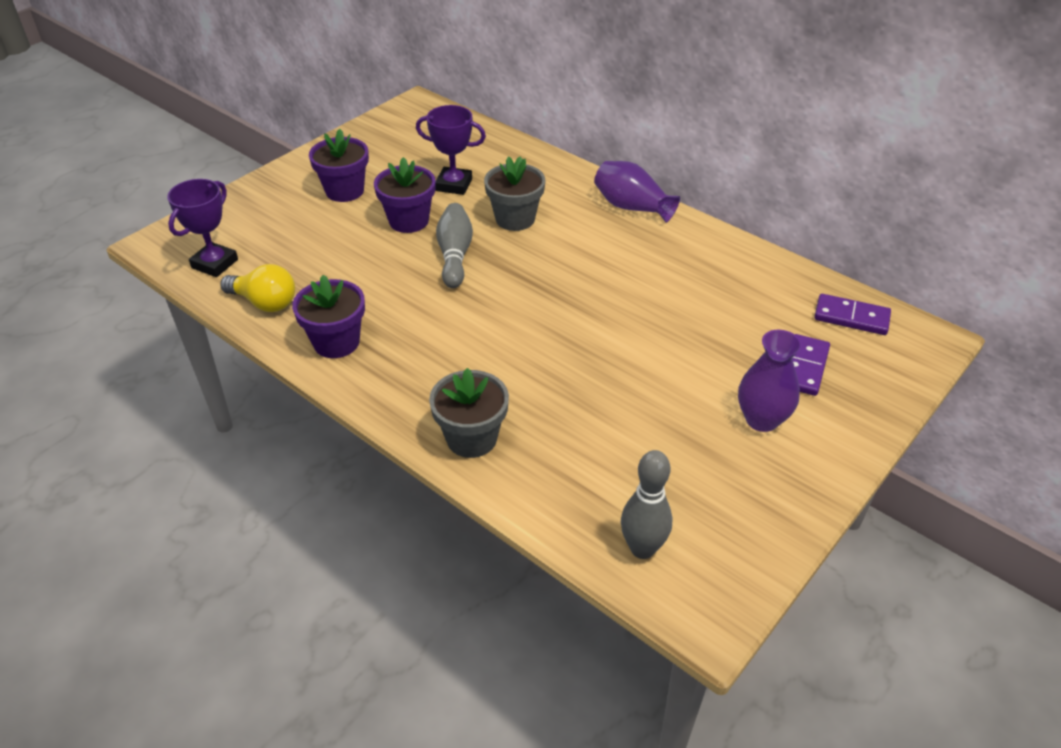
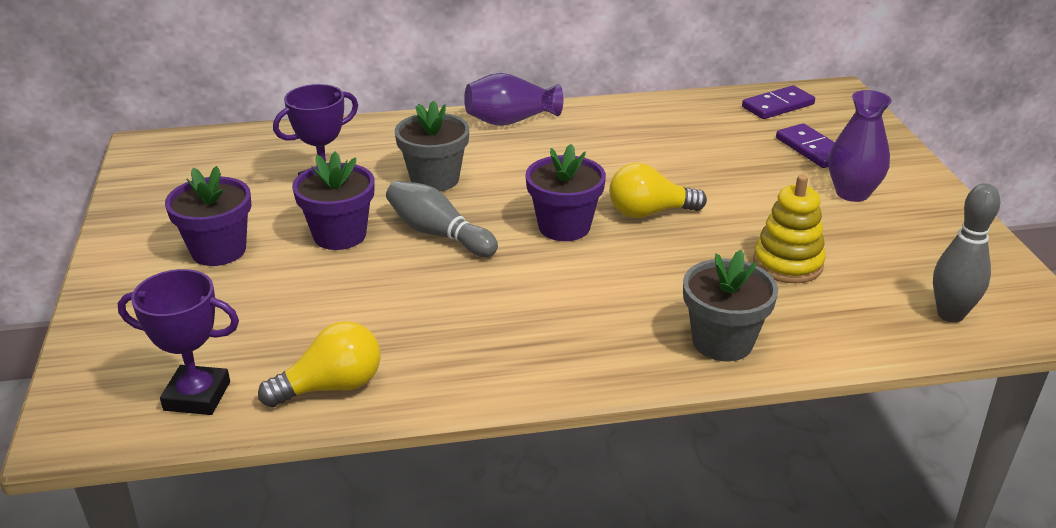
camera: 50 degrees left, 10 degrees down
purple trophy [167,179,238,277] -> purple trophy turned 60 degrees counterclockwise [118,269,239,415]
purple flower pot [292,275,365,358] -> purple flower pot moved to [525,144,606,241]
none -> yellow light bulb [609,163,707,218]
none -> yellow stacking toy [753,175,826,283]

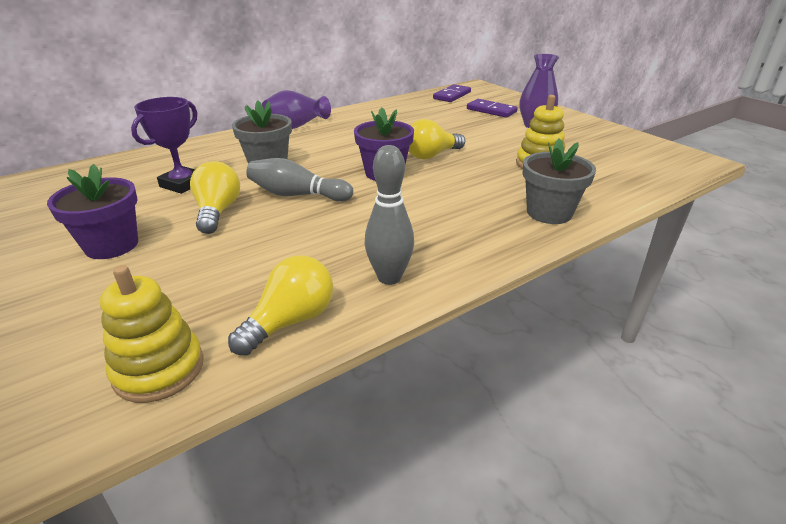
camera: 25 degrees left, 0 degrees up
purple trophy [118,269,239,415] -> yellow stacking toy [100,265,204,403]
purple flower pot [292,151,374,250] -> yellow light bulb [190,161,240,234]
grey bowling pin [933,183,1000,323] -> grey bowling pin moved to [365,145,414,285]

